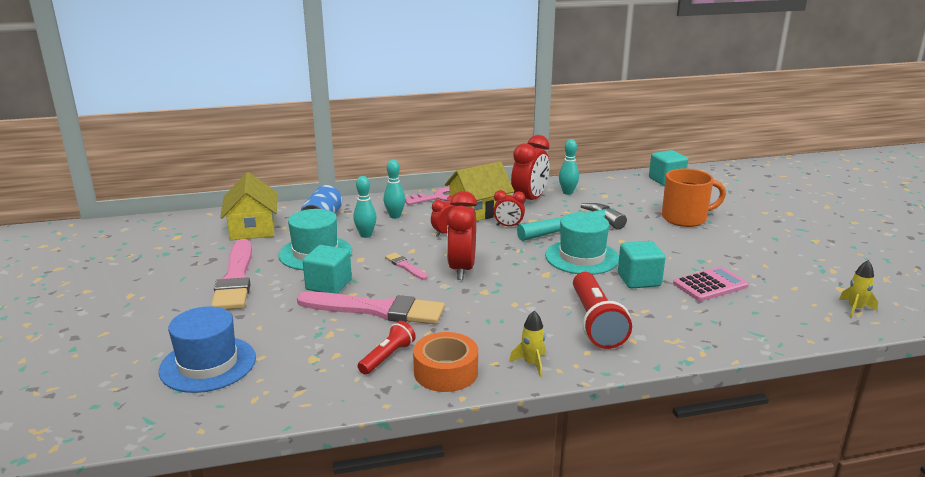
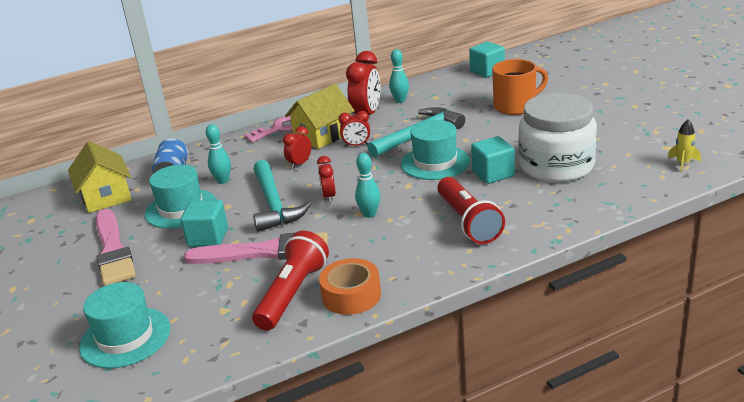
camera: 10 degrees left, 5 degrees up
blue hat [159,306,256,393] -> turquoise hat [79,282,171,368]
red flashlight [358,321,416,375] -> red flashlight [252,231,329,331], size x1.76
turquoise bowling pin [384,160,405,219] -> turquoise bowling pin moved to [355,153,380,218]
pink brush [385,253,427,280] -> turquoise hammer [253,160,311,232]
red clock [447,191,477,280] -> red clock [317,156,336,203], size x0.56
yellow rocket [509,311,546,377] -> none
pink calculator [673,267,749,301] -> white jar [518,93,597,183]

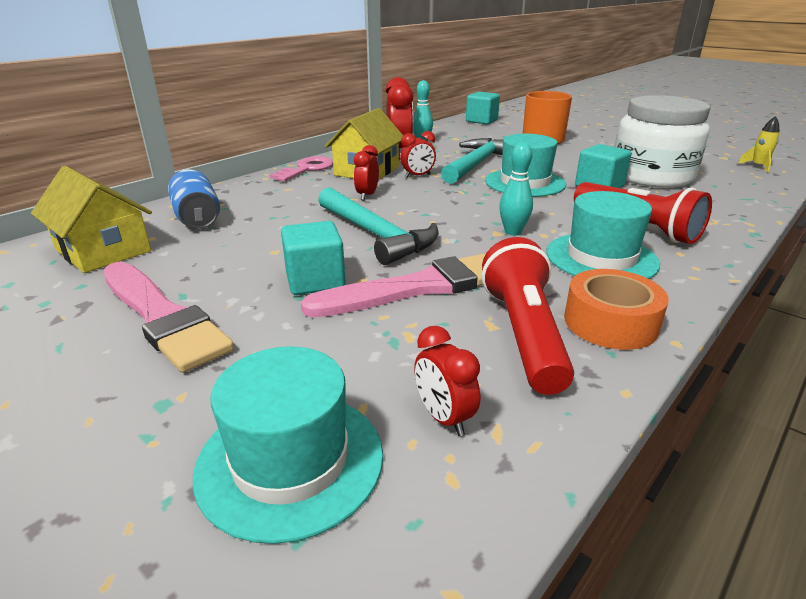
camera: 25 degrees left, 0 degrees up
turquoise hat [145,165,217,229] -> turquoise hat moved to [547,191,660,279]
turquoise bowling pin [206,124,231,184] -> none
red clock [317,156,336,203] -> red clock moved to [414,326,480,436]

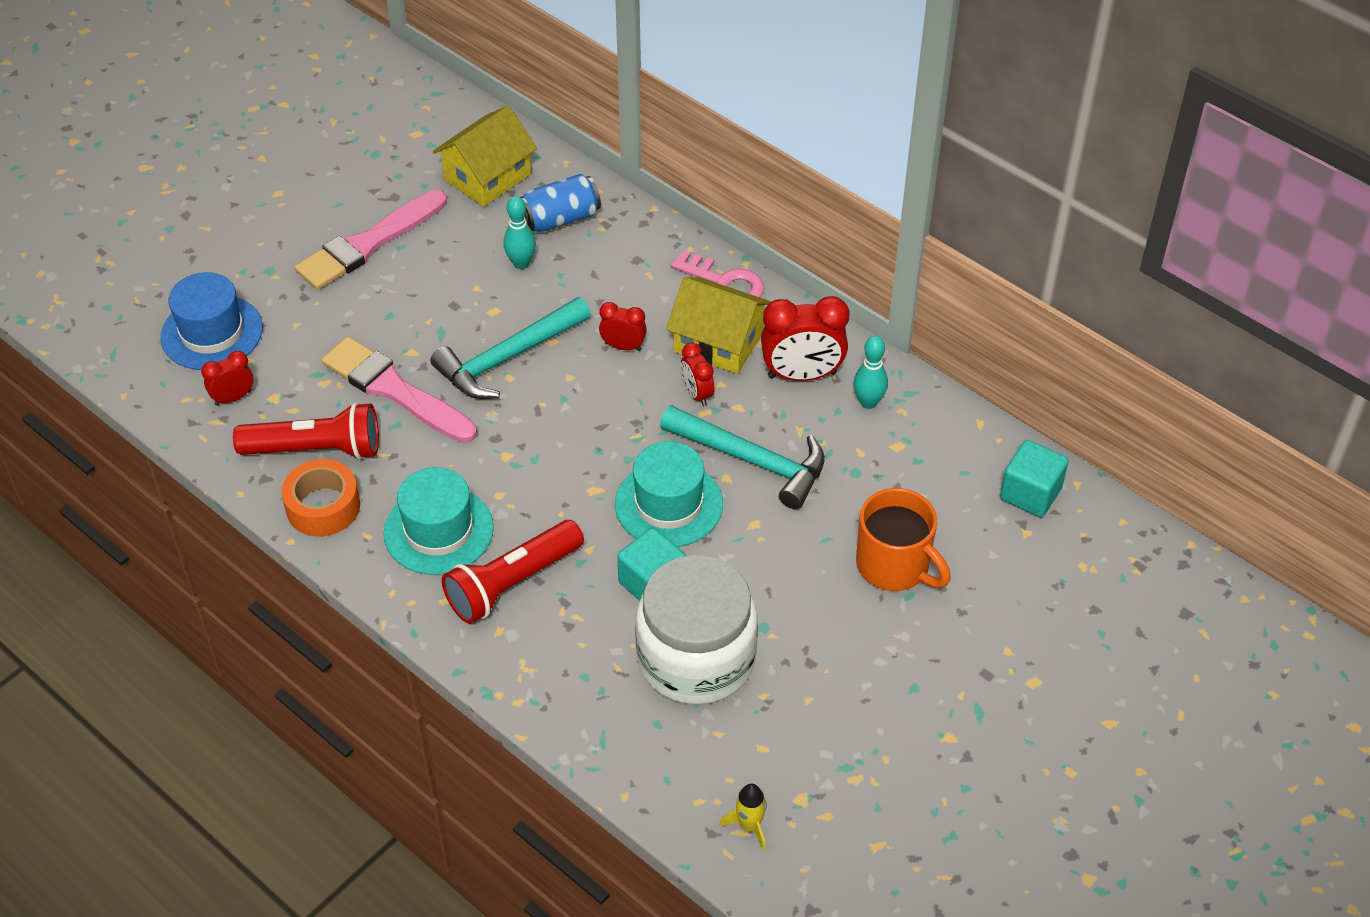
camera: 90 degrees right, 20 degrees up
turquoise hat [193,346,383,544] -> blue hat [161,272,263,370]
turquoise cube [281,221,346,295] -> none
pink brush [301,253,486,317] -> pink brush turned 150 degrees clockwise [321,337,477,443]
turquoise bowling pin [499,142,533,236] -> turquoise bowling pin moved to [504,196,536,269]

